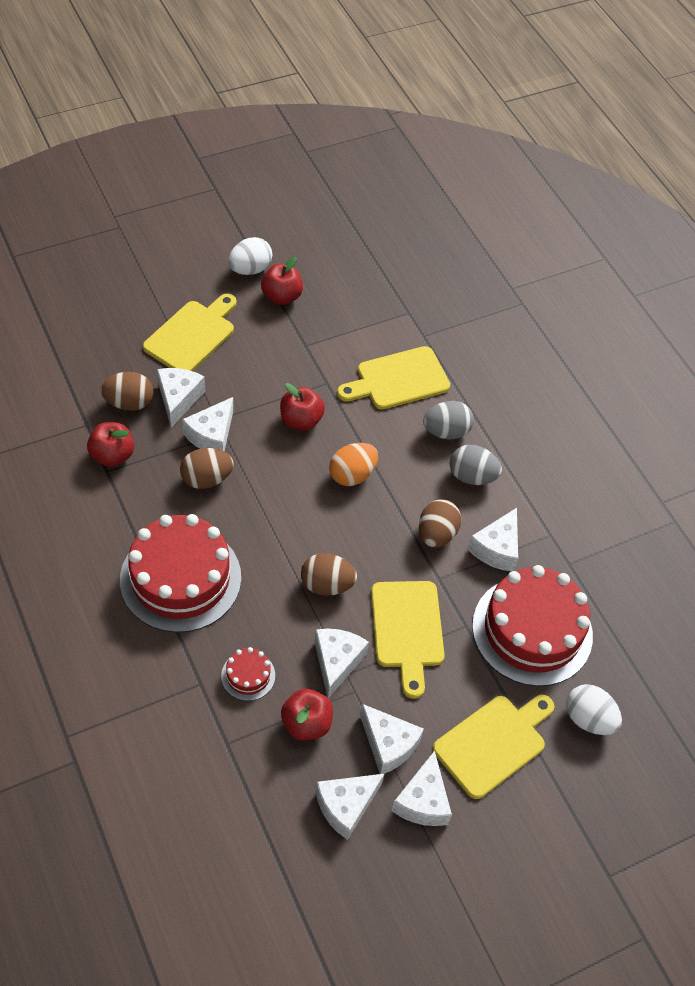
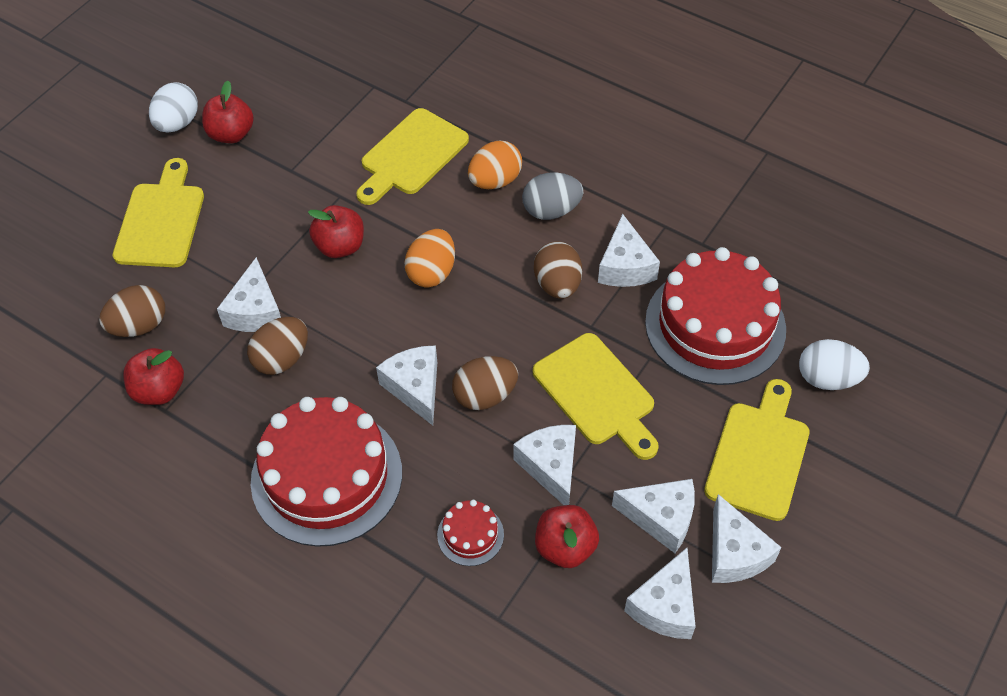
camera: 25 degrees left, 0 degrees up
white cheese [157,368,205,428] -> white cheese moved to [376,345,437,426]
grey egg [423,401,474,439] -> orange egg [468,141,522,189]

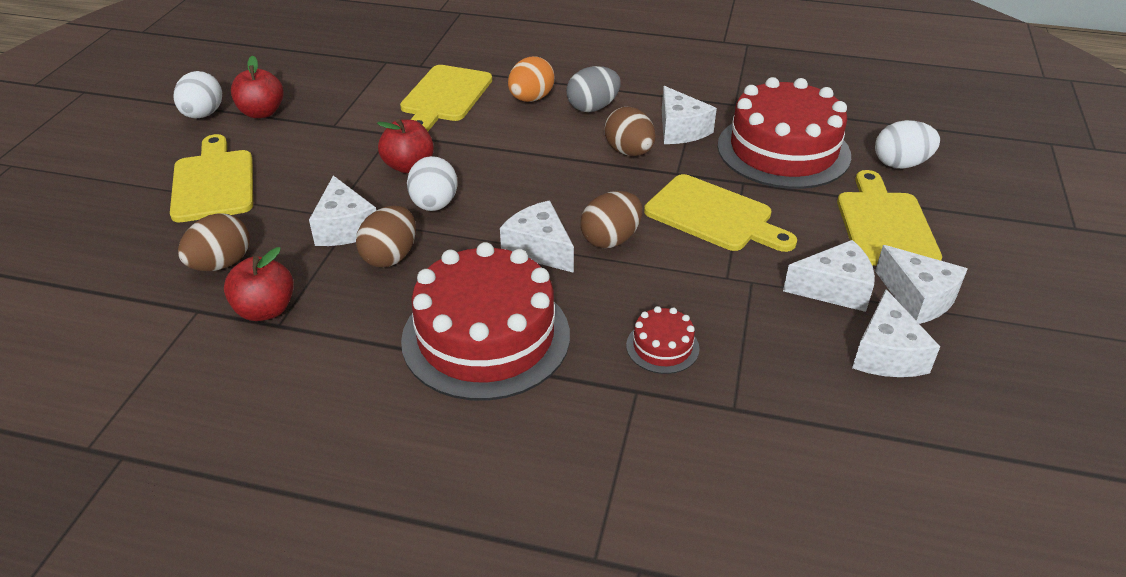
camera: 20 degrees left, 15 degrees down
orange egg [404,229,455,288] -> none
white cheese [513,425,576,505] -> none
red apple [535,505,599,568] -> none
none -> white egg [407,156,458,211]

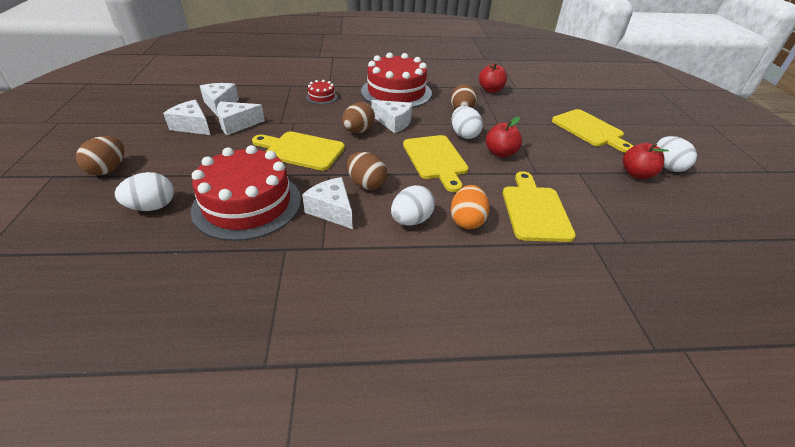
camera: 160 degrees right, 0 degrees up
brown egg [178,213,250,271] -> brown egg moved to [76,136,124,175]
white cheese [309,175,376,246] -> none
grey egg [566,66,621,112] -> white egg [391,185,435,226]
yellow cutting board [837,170,942,266] -> yellow cutting board moved to [403,135,469,192]

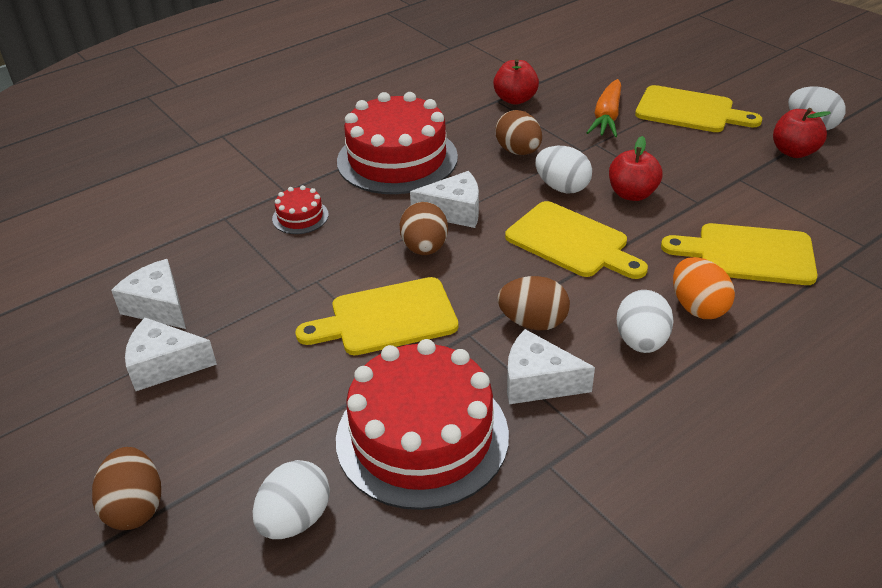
camera: 30 degrees left, 0 degrees up
white cheese [217,101,265,135] -> none
yellow cutting board [503,171,576,242] -> yellow cutting board turned 45 degrees counterclockwise [661,223,817,285]
none -> orange carrot [587,79,621,137]

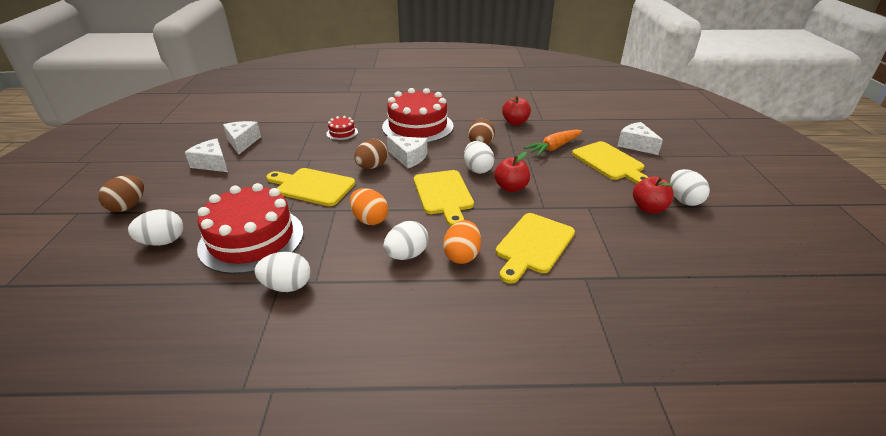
camera: 35 degrees right, 5 degrees down
brown egg [498,276,570,330] -> orange egg [350,188,388,225]
white cheese [507,329,595,404] -> white cheese moved to [618,122,663,155]
yellow cutting board [661,223,817,285] -> yellow cutting board turned 105 degrees counterclockwise [496,213,575,283]
none -> white egg [254,252,310,292]

